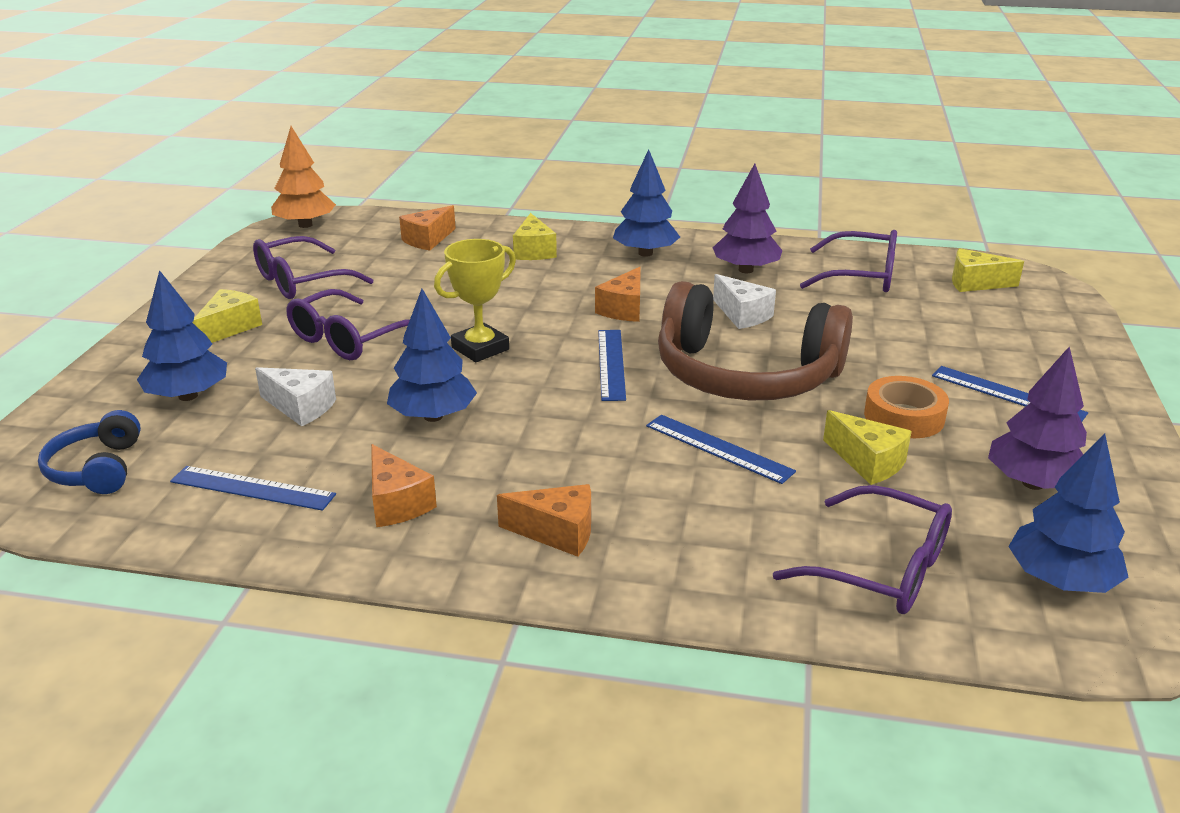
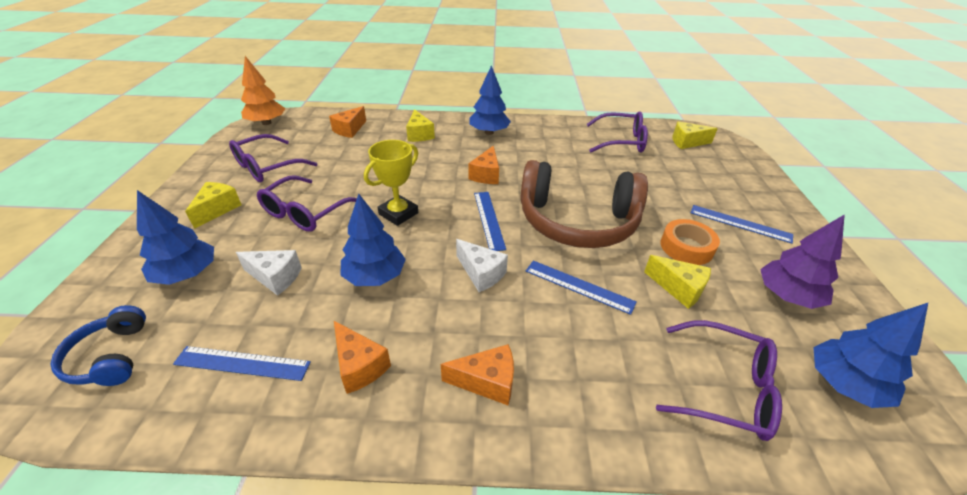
camera: 10 degrees left, 10 degrees up
purple tree [713,164,783,273] -> none
white cheese [713,274,776,329] -> white cheese moved to [456,239,508,292]

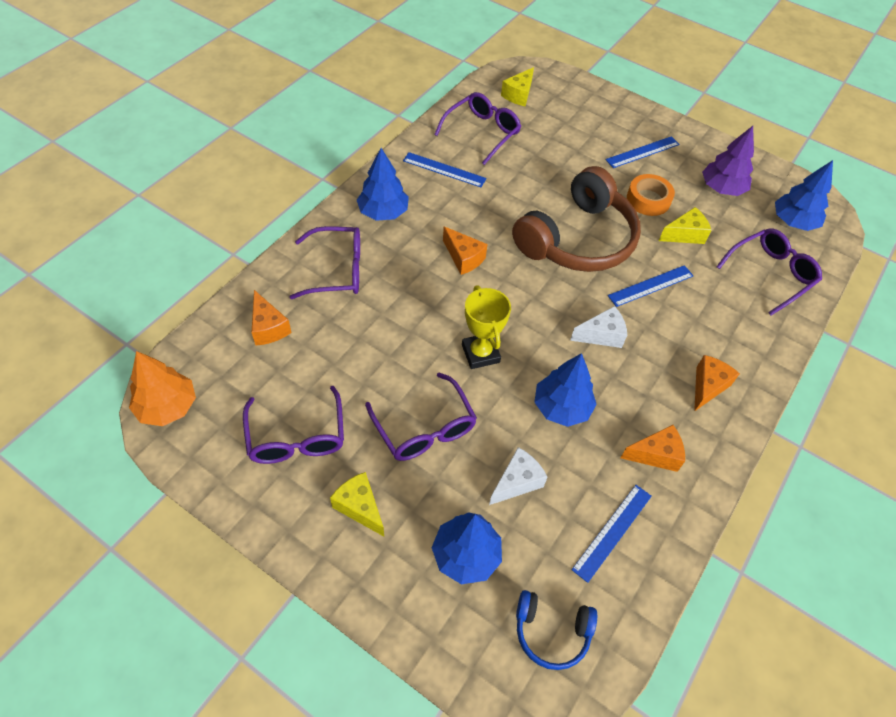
camera: 60 degrees left, 15 degrees up
yellow cheese [406,109,435,142] -> purple glasses [290,226,360,299]
blue ruler [474,192,506,251] -> blue ruler moved to [403,152,486,187]

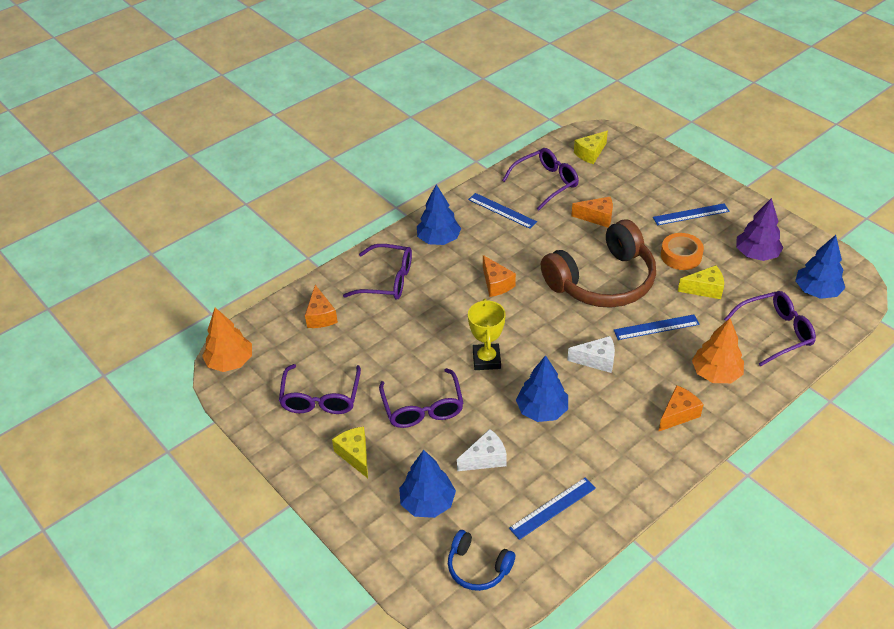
camera: 20 degrees right, 10 degrees down
orange cheese [621,425,685,472] -> orange cheese moved to [571,197,613,228]
none -> orange tree [692,318,744,383]

